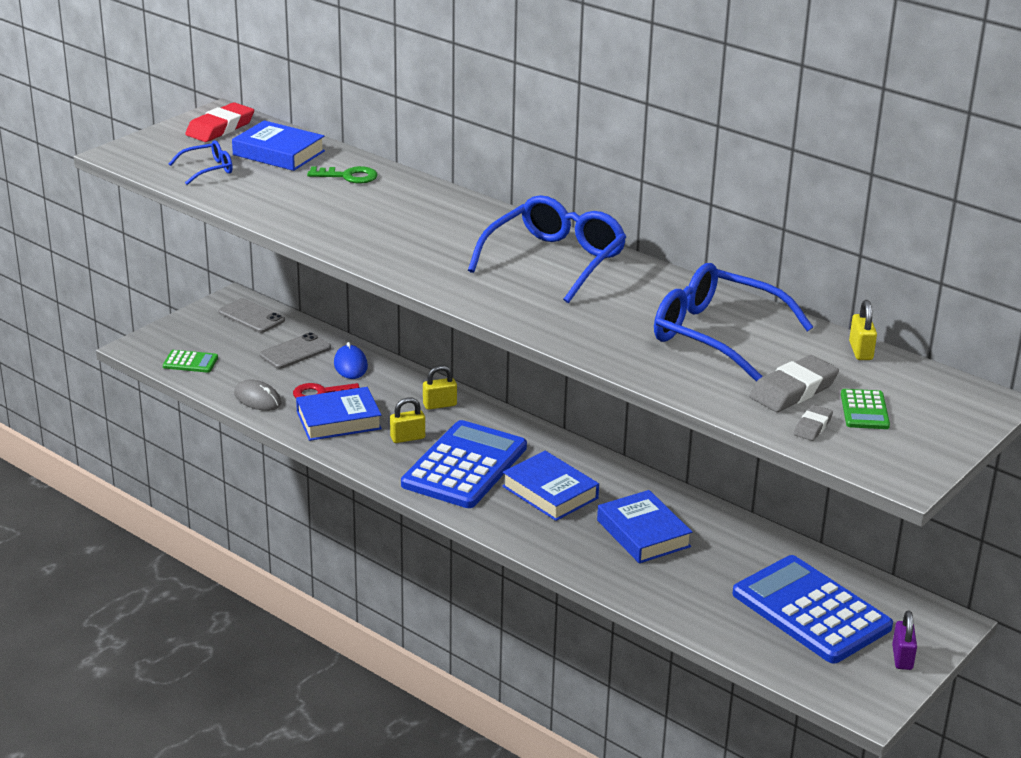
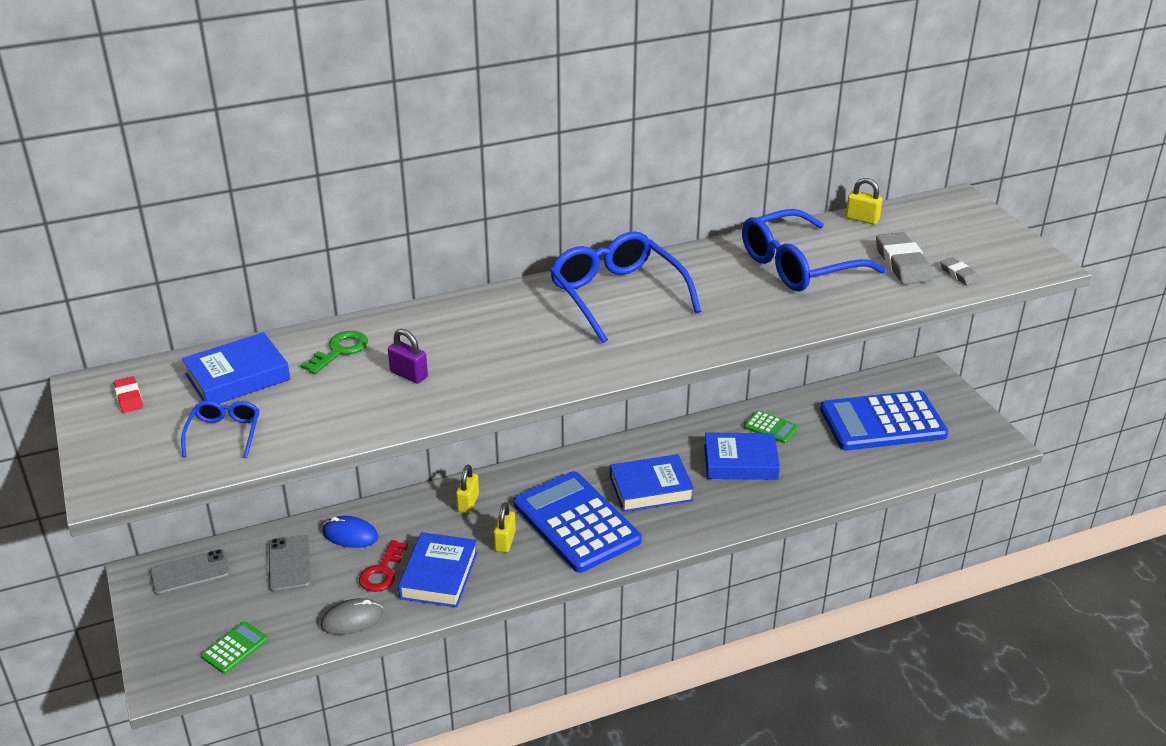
camera: 60 degrees left, 5 degrees up
red eraser [185,102,254,142] -> red eraser [114,376,143,413], size x0.54
green calculator [841,389,890,429] -> green calculator moved to [744,410,798,443]
purple padlock [892,610,917,670] -> purple padlock moved to [388,329,428,383]

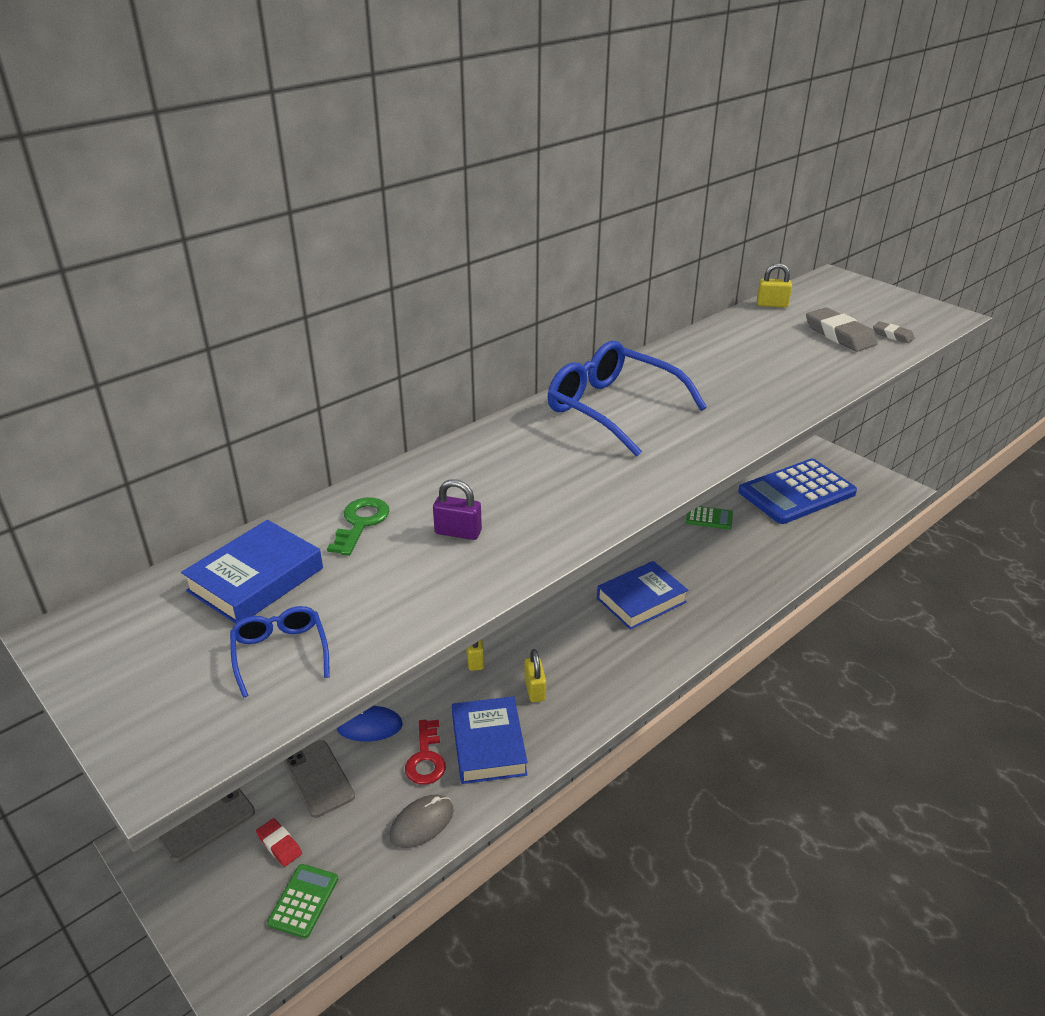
camera: 20 degrees left, 0 degrees up
red eraser [114,376,143,413] -> red eraser moved to [256,818,302,867]
blue calculator [513,471,642,573] -> none
blue book [704,432,780,480] -> none
blue glasses [742,209,886,291] -> none

